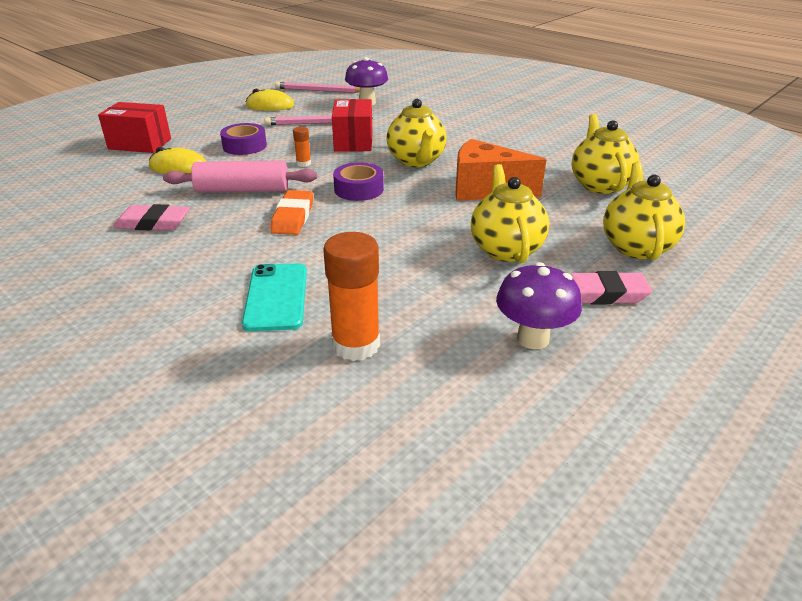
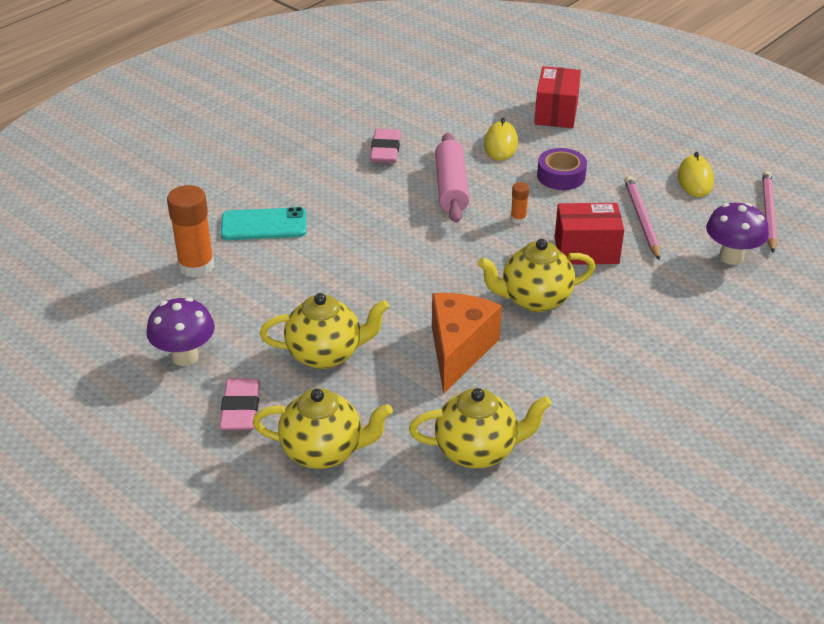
camera: 90 degrees right, 5 degrees up
orange eraser [270,190,313,235] -> none
purple tape [333,162,384,201] -> none

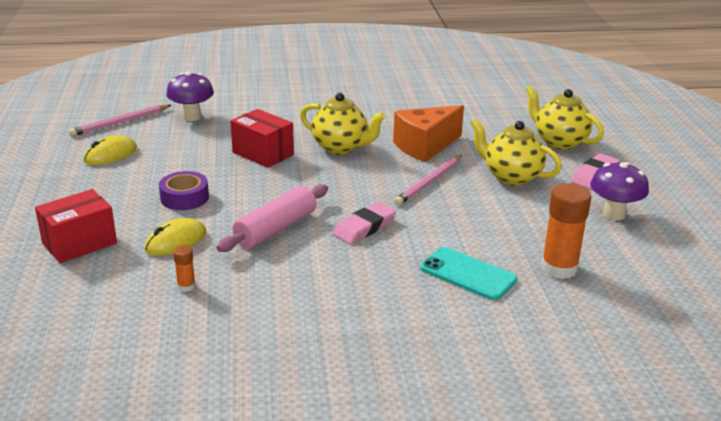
camera: 140 degrees left, 10 degrees down
pink eraser [370,129,400,163] -> pink eraser moved to [333,202,396,244]
yellow teapot [409,388,552,469] -> none
orange glue stick [511,182,529,224] -> orange glue stick moved to [173,245,196,292]
pink pencil [624,176,660,260] -> pink pencil moved to [394,155,462,206]

